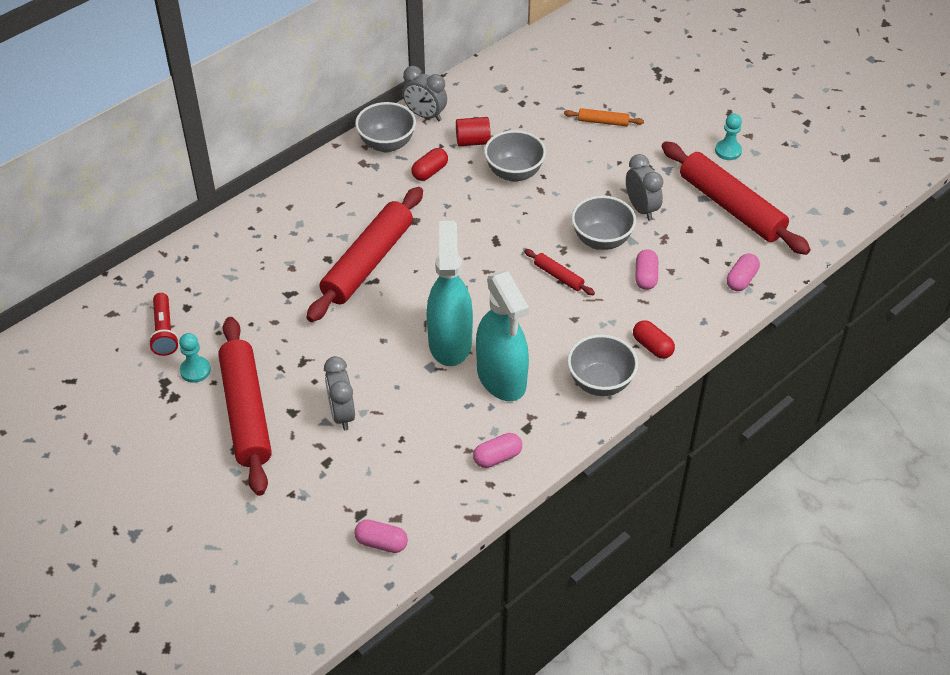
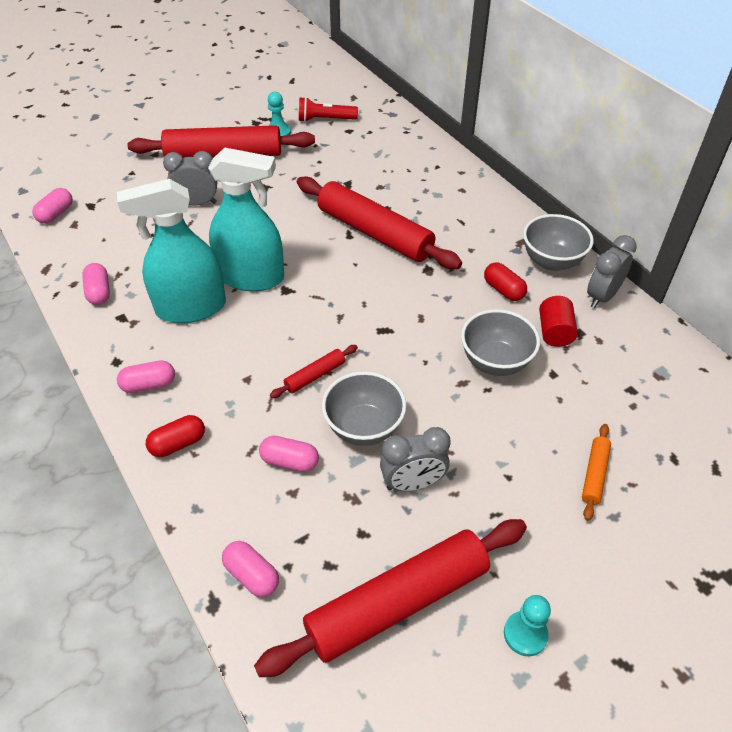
camera: 100 degrees right, 0 degrees up
grey bowl [567,334,638,396] -> pink capsule [117,360,175,393]

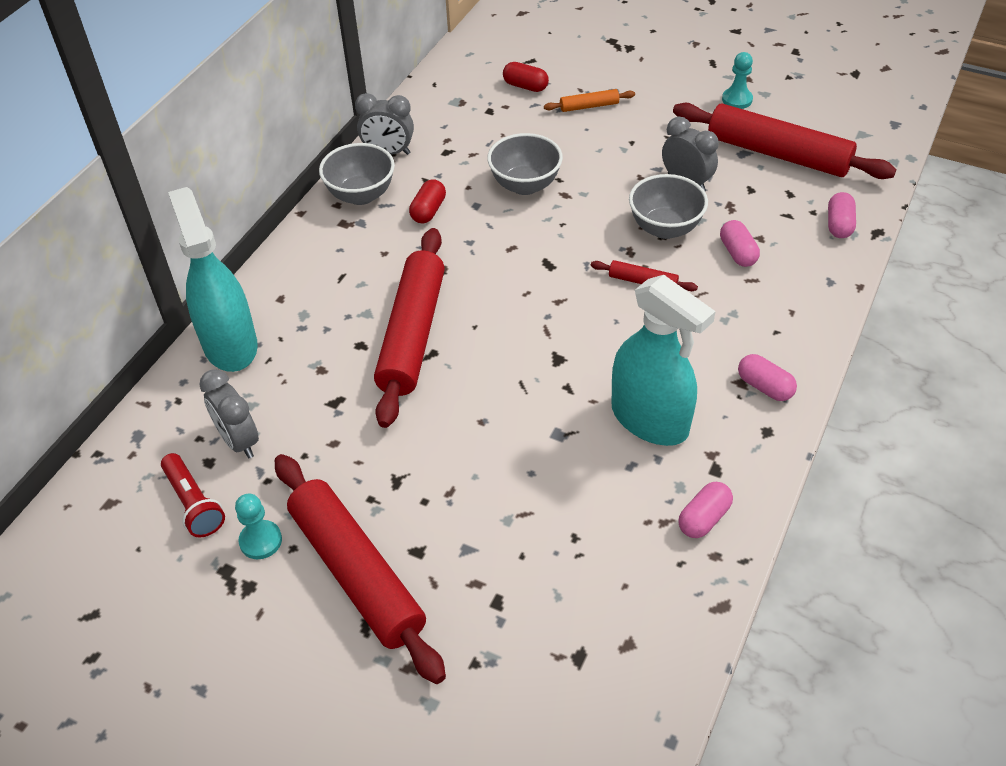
camera: 120 degrees left, 0 degrees up
pink capsule [32,188,73,224] -> none
red capsule [146,415,205,457] -> red capsule moved to [503,62,549,92]
grey clock [163,151,218,205] -> grey clock moved to [199,369,259,458]
turquoise spray bottle [208,147,284,291] -> turquoise spray bottle moved to [168,187,258,372]
red cylinder [539,296,578,347] -> none

